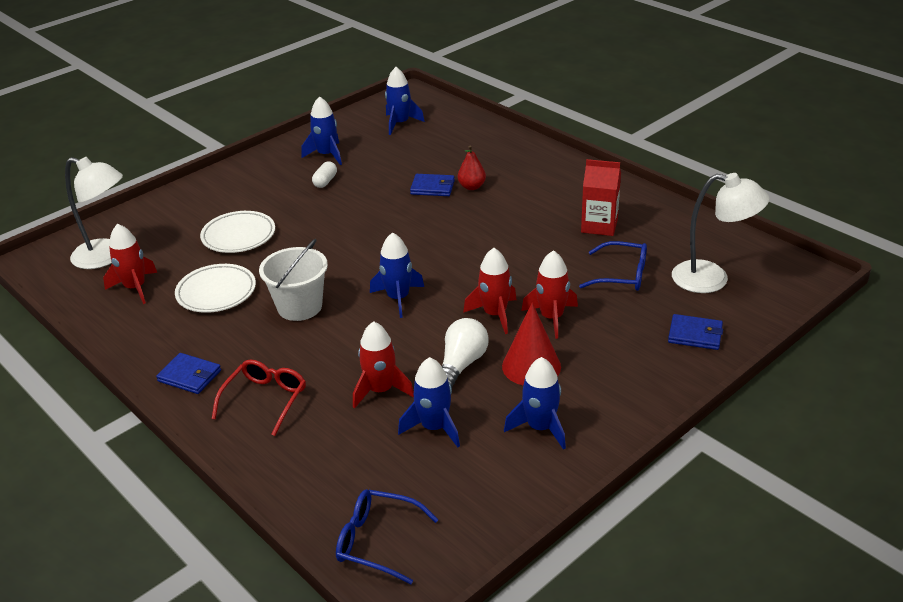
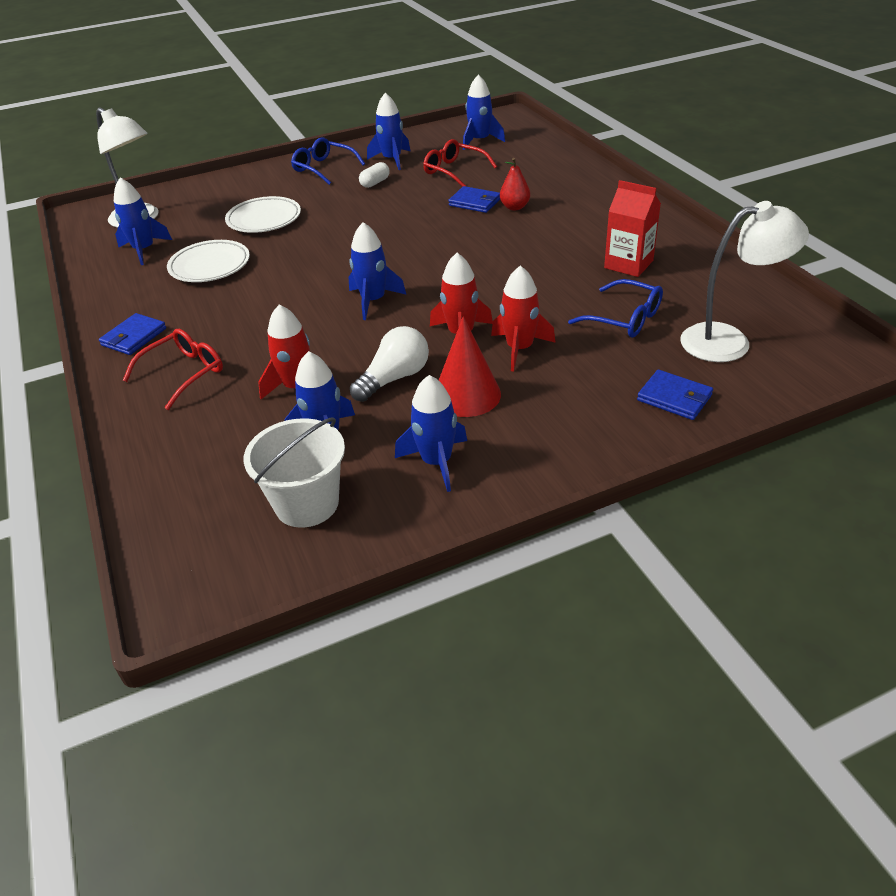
camera: 20 degrees right, 5 degrees up
red rocket [103,224,157,304] -> blue rocket [114,178,172,265]
blue wallet [156,353,221,394] -> blue wallet turned 75 degrees clockwise [99,313,166,355]
white bucket [259,239,328,321] -> white bucket moved to [244,417,345,528]
blue glasses [336,489,439,584] -> blue glasses moved to [291,137,365,185]
white lamp [672,173,770,293] -> white lamp turned 45 degrees counterclockwise [680,201,809,362]
none -> red glasses [423,139,497,187]

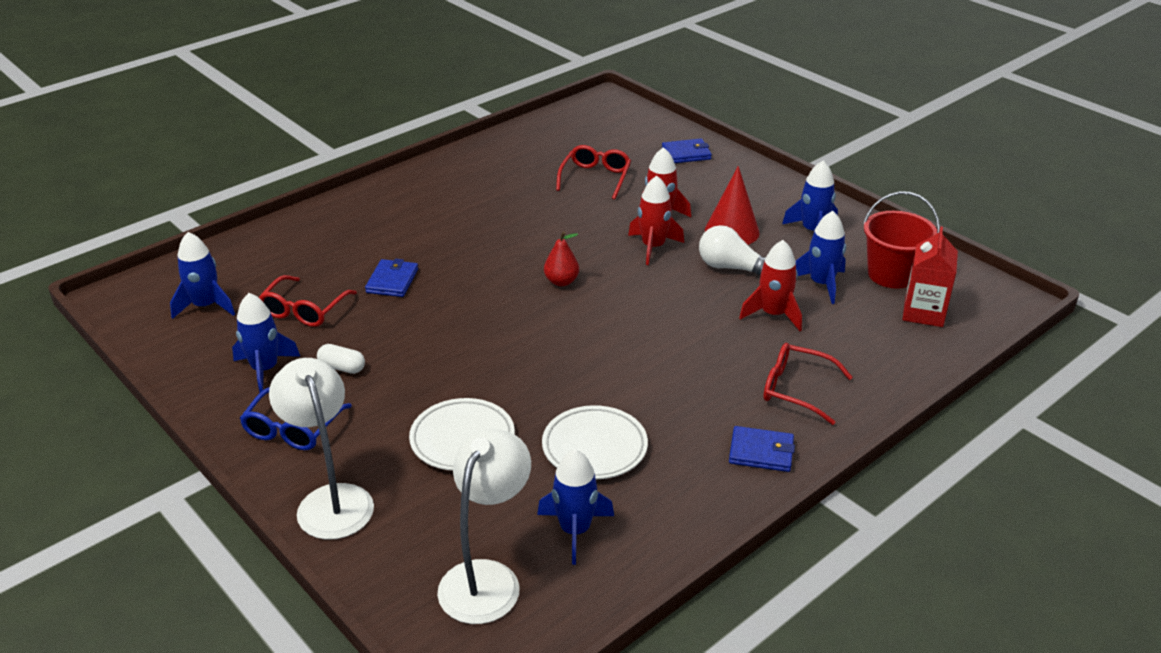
camera: 110 degrees left, 5 degrees down
white bucket [244,417,345,528] -> red bucket [863,191,940,289]
blue rocket [349,222,406,320] -> none
red pear [500,158,530,210] -> red pear moved to [544,231,579,286]
blue glasses [568,279,663,338] -> red glasses [556,145,631,200]
red carton [604,180,661,277] -> red carton moved to [902,226,958,327]
blue wallet [637,370,713,420] -> blue wallet turned 60 degrees clockwise [662,139,712,163]
white lamp [680,201,809,362] -> white lamp moved to [269,358,374,540]

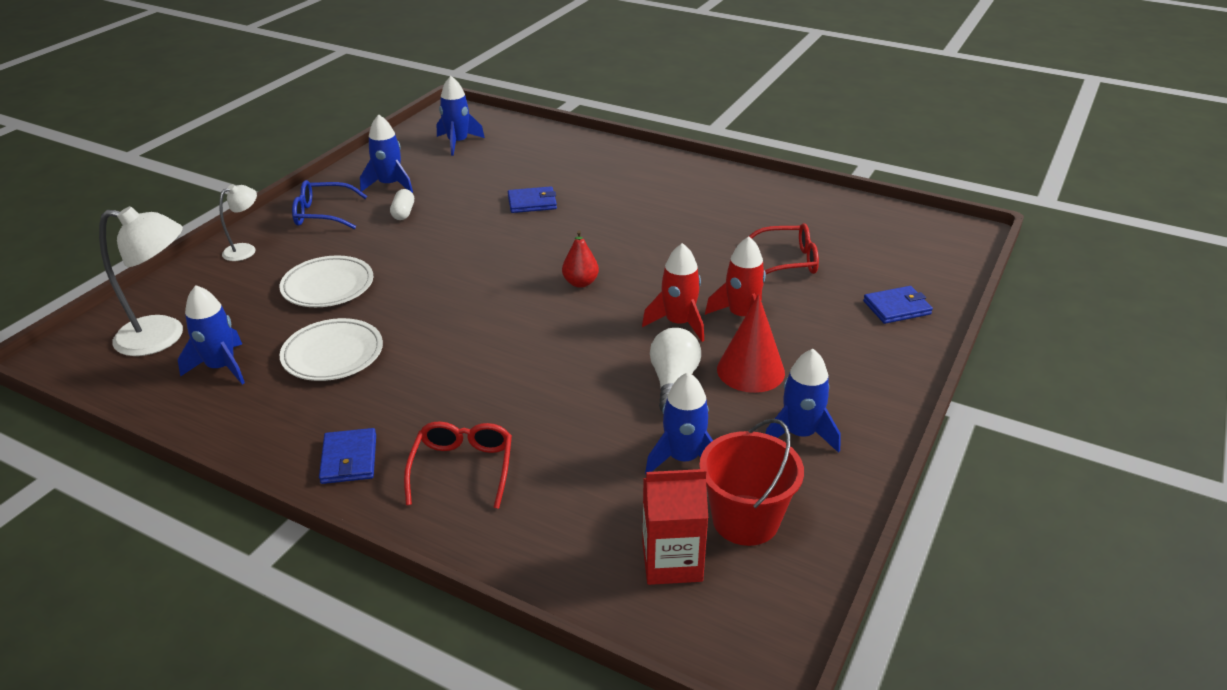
camera: 70 degrees right, 0 degrees up
red glasses [259,275,357,327] -> none
white lamp [269,358,374,540] -> white lamp [219,184,257,261], size x0.55
blue wallet [662,139,712,163] -> blue wallet turned 75 degrees counterclockwise [863,286,933,324]
red rocket [739,240,802,331] -> none

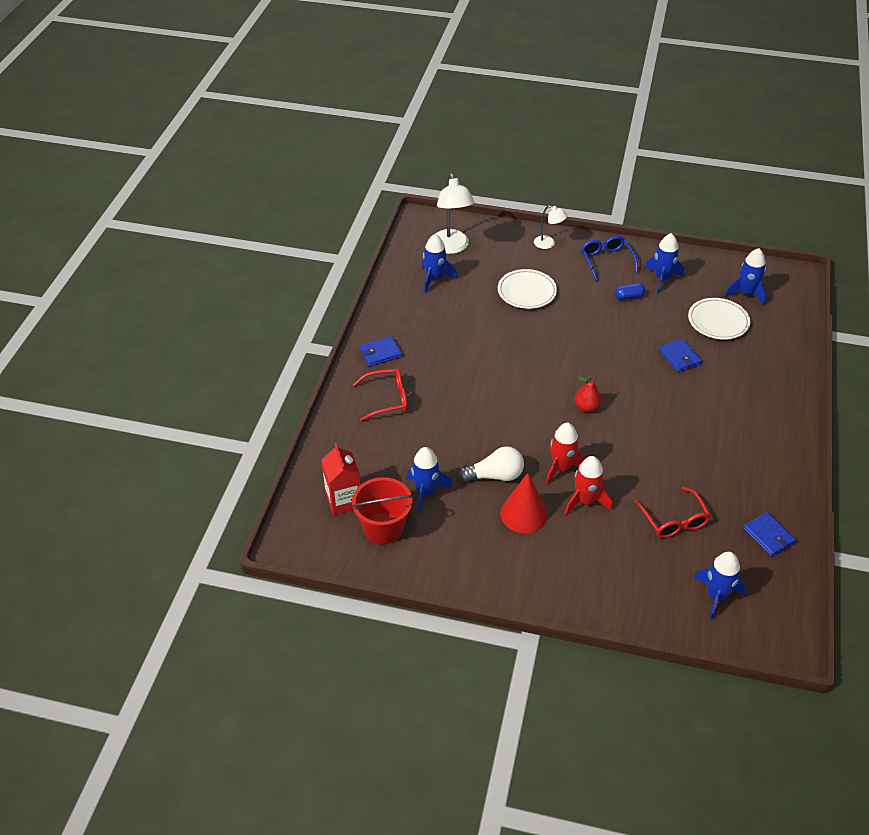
camera: 75 degrees right, 10 degrees up
white plate [280,318,383,381] -> white plate moved to [688,298,750,340]
white capsule [390,189,414,220] -> blue capsule [615,283,645,300]
blue rocket [765,349,841,453] -> blue rocket moved to [694,552,746,620]
blue wallet [863,286,933,324] -> blue wallet moved to [743,512,797,557]

